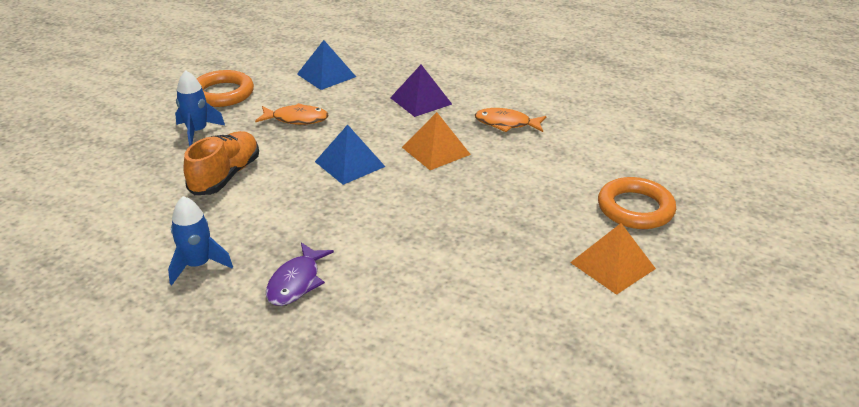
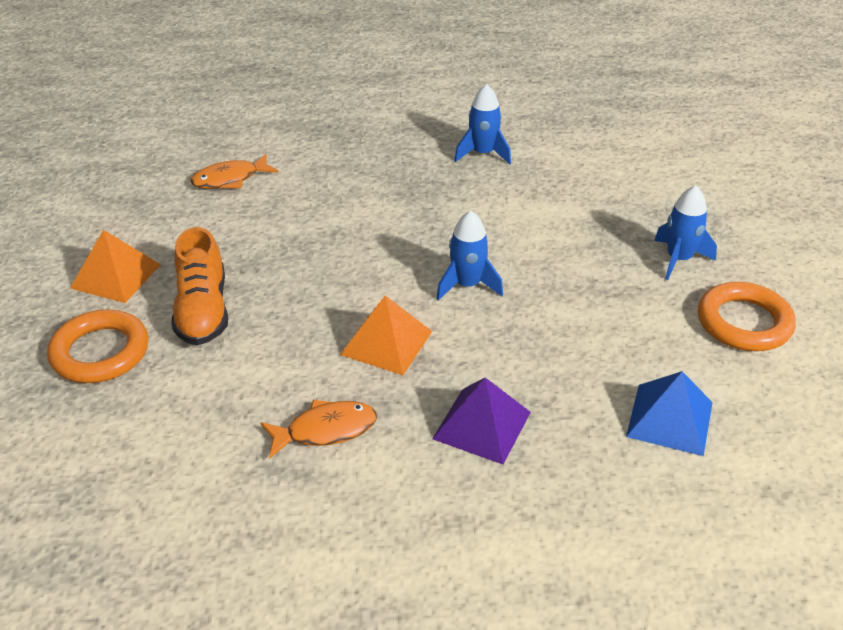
camera: 150 degrees right, 5 degrees up
orange shoe [183,131,259,195] -> orange shoe moved to [171,227,228,345]
orange fish [255,103,329,125] -> orange fish moved to [190,154,278,189]
purple fish [266,243,334,306] -> none
blue pyramid [315,125,385,185] -> blue rocket [436,210,503,301]

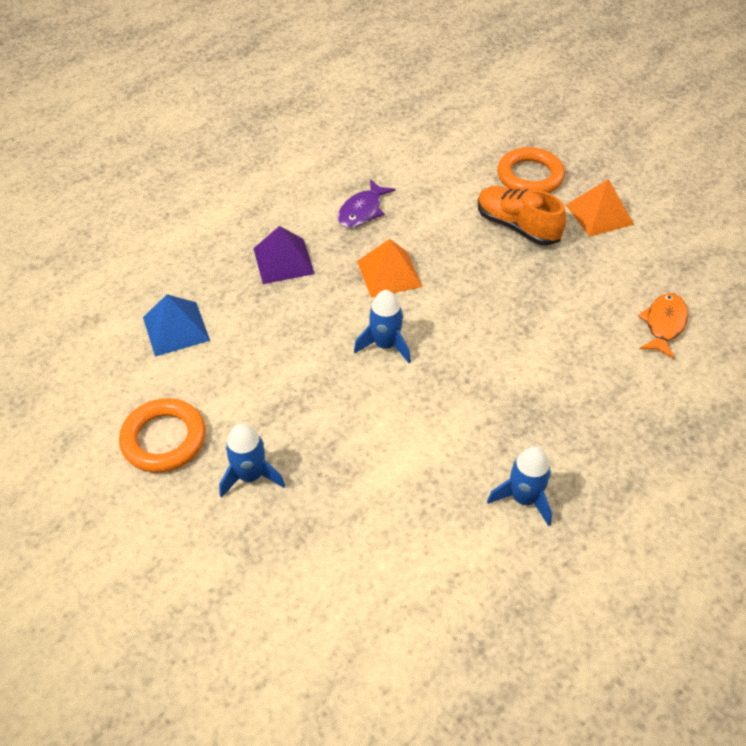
camera: 140 degrees right, 10 degrees up
orange fish [260,400,377,459] -> purple fish [338,179,395,228]

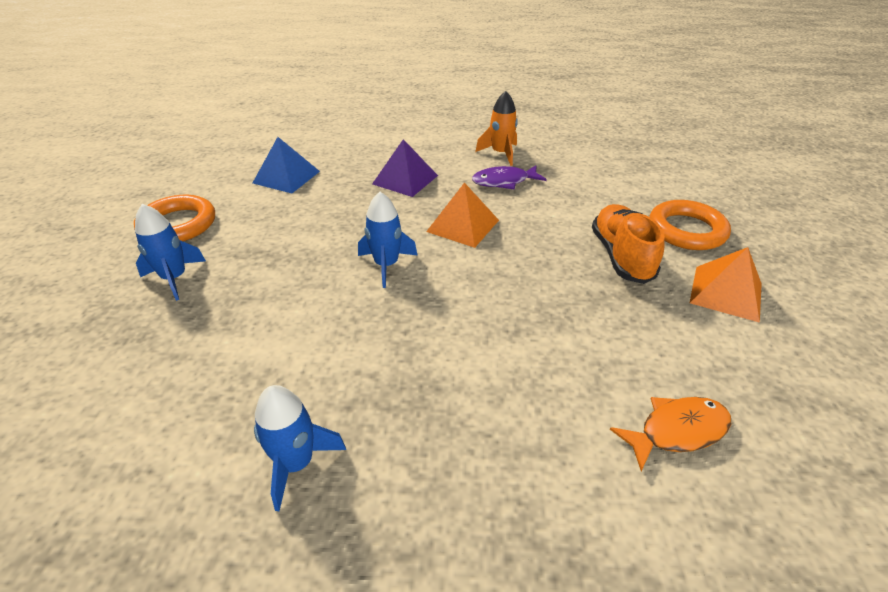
camera: 45 degrees right, 10 degrees down
none -> orange rocket [475,91,518,166]

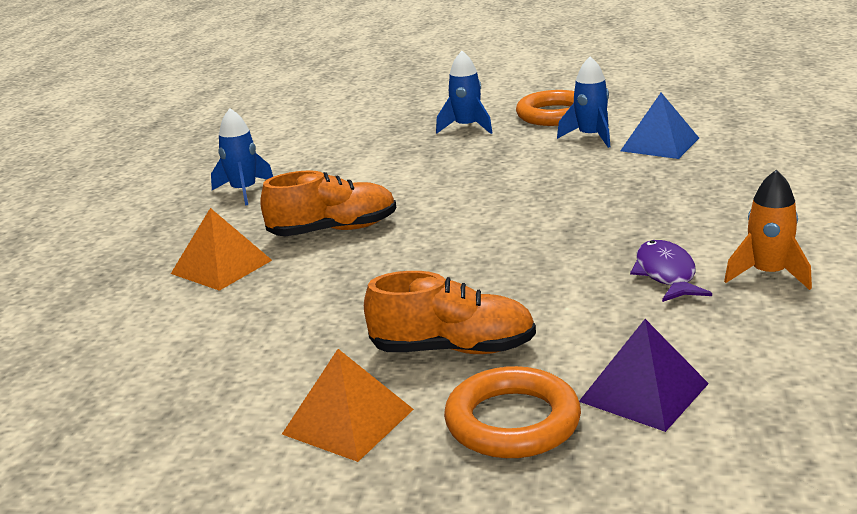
camera: 100 degrees right, 15 degrees down
blue rocket [358,192,418,288] -> blue rocket moved to [557,56,610,148]
purple pyramid [372,139,438,197] -> purple pyramid moved to [579,319,709,432]
orange pyramid [426,182,499,248] -> orange pyramid moved to [171,208,272,291]
orange fish [610,397,731,471] -> none
none -> orange shoe [260,170,396,236]

